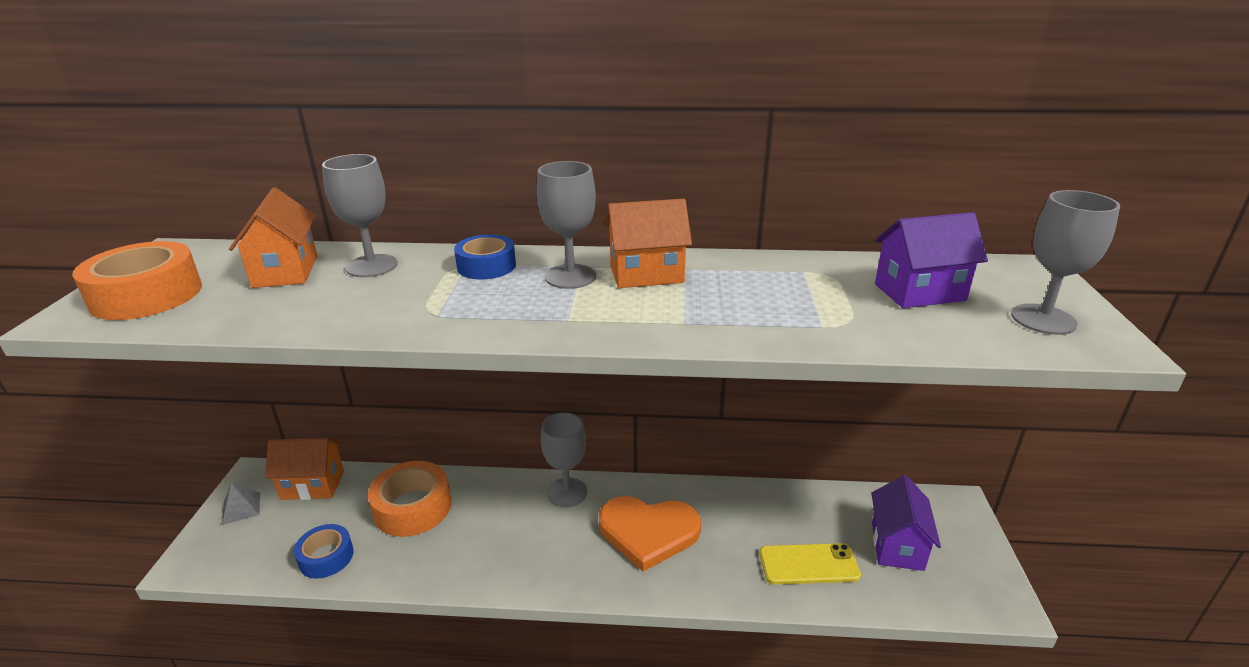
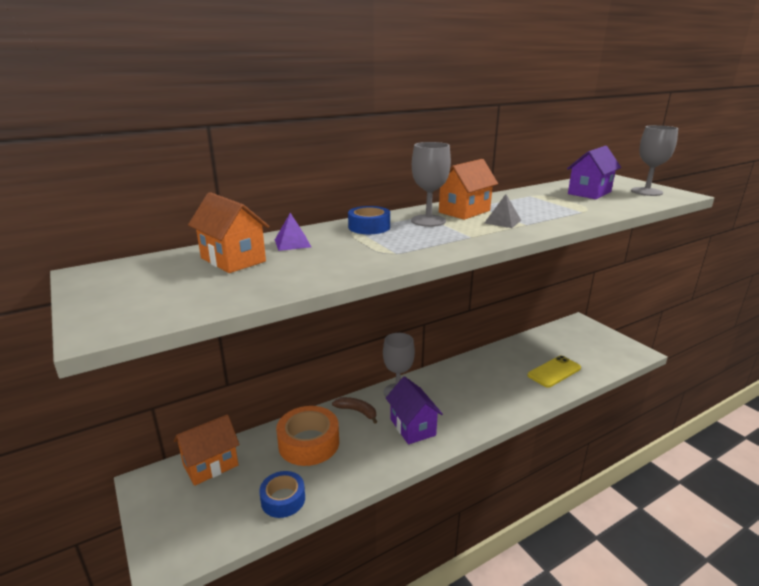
camera: 35 degrees left, 5 degrees down
orange tape [72,241,202,320] -> none
grey pyramid [222,483,260,525] -> grey pyramid moved to [485,194,521,228]
grey goblet [322,154,398,277] -> purple pyramid [275,213,311,251]
orange heart [599,496,701,572] -> none
purple house [871,475,941,571] -> purple house moved to [386,376,443,444]
none -> brown banana [332,397,377,424]

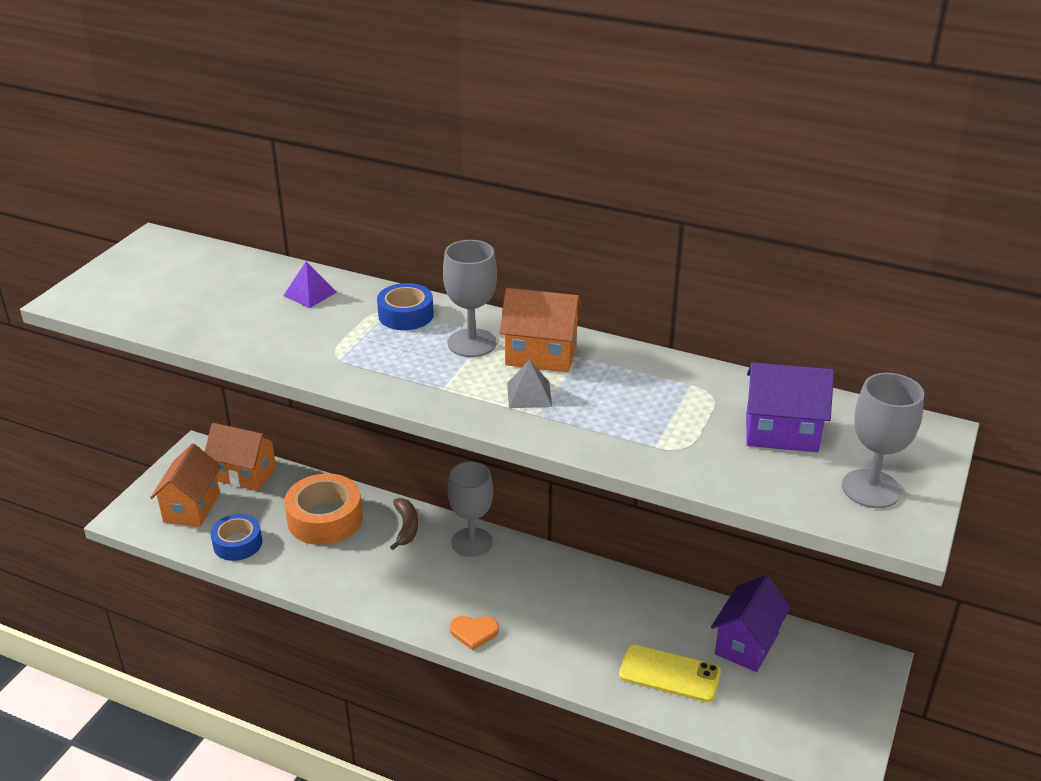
camera: 55 degrees right, 10 degrees up
orange house [188,192,270,273] -> orange house moved to [150,443,221,527]
purple house [386,376,443,444] -> purple house moved to [711,575,791,672]
none -> orange heart [450,616,499,650]

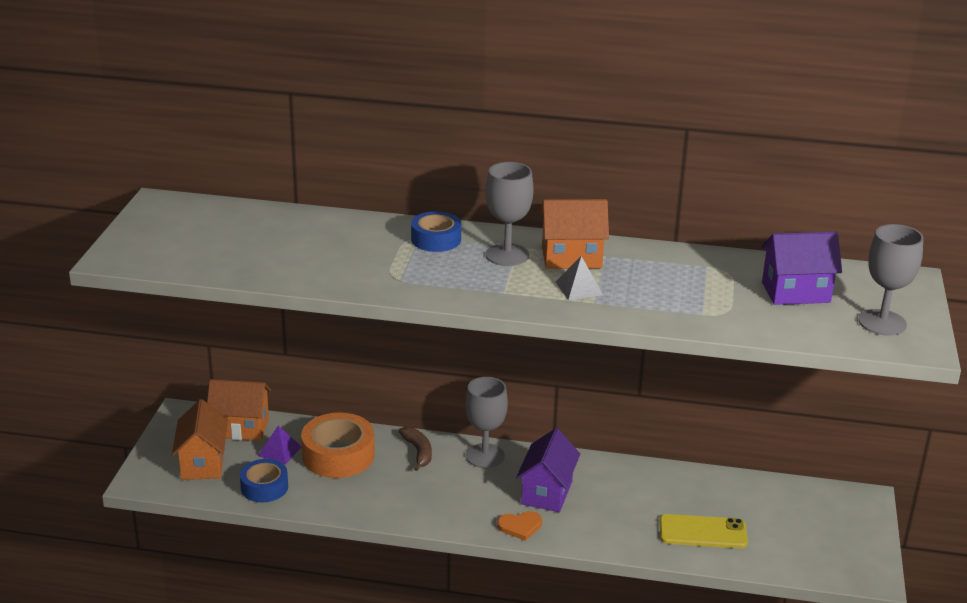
camera: 15 degrees left, 5 degrees down
purple pyramid [283,261,337,308] -> purple pyramid moved to [258,426,302,464]
purple house [711,575,791,672] -> purple house moved to [516,428,580,512]

